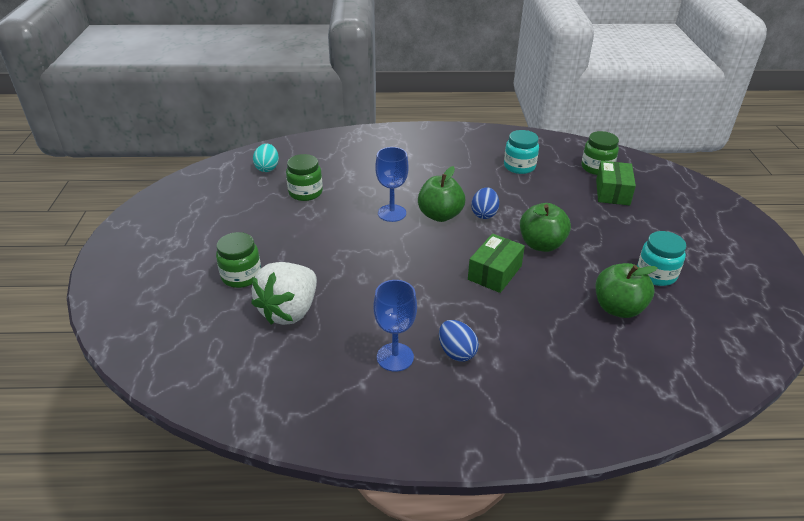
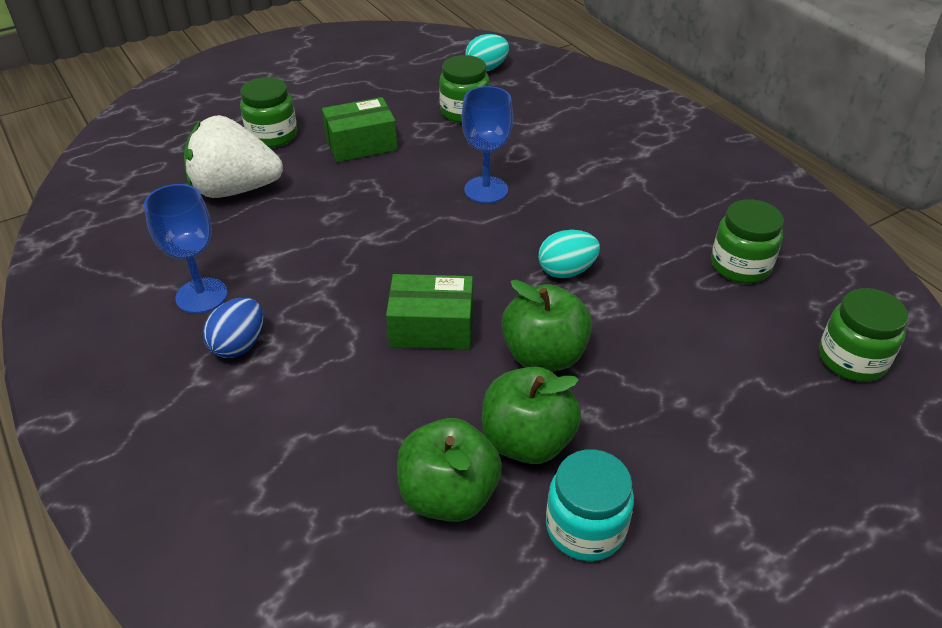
camera: 60 degrees right, 5 degrees up
green apple [418,166,465,222] -> green apple moved to [482,367,581,464]
blue egg [471,187,499,219] -> turquoise egg [538,230,600,278]
turquoise jar [504,130,539,174] -> green jar [711,199,784,283]
green box [596,161,636,205] -> green box moved to [322,97,398,162]

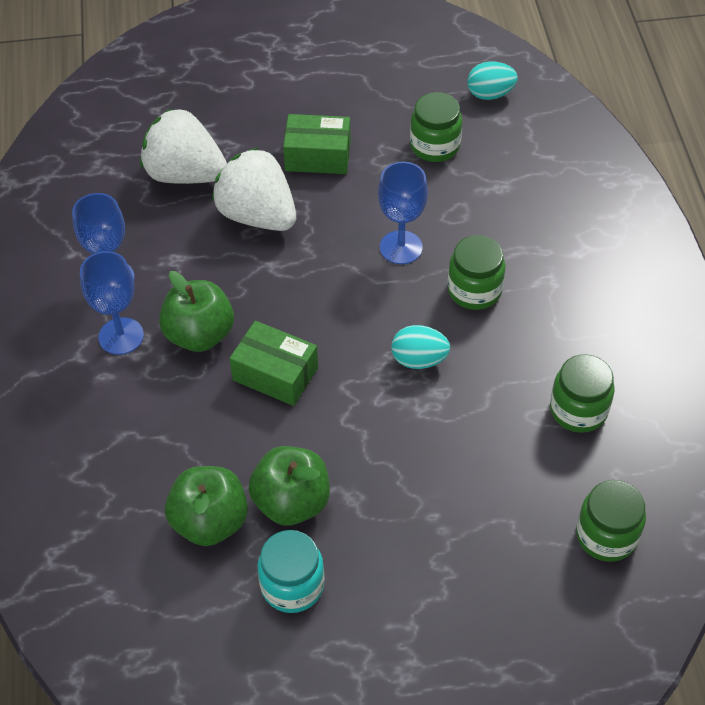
camera: 25 degrees right, 10 degrees up
blue egg [203,298,263,358] -> blue goblet [80,251,144,355]
green jar [240,77,297,148] -> green jar moved to [448,235,506,310]
green apple [501,280,592,371] -> green apple moved to [159,271,234,352]
none -> white strawberry [212,148,296,231]

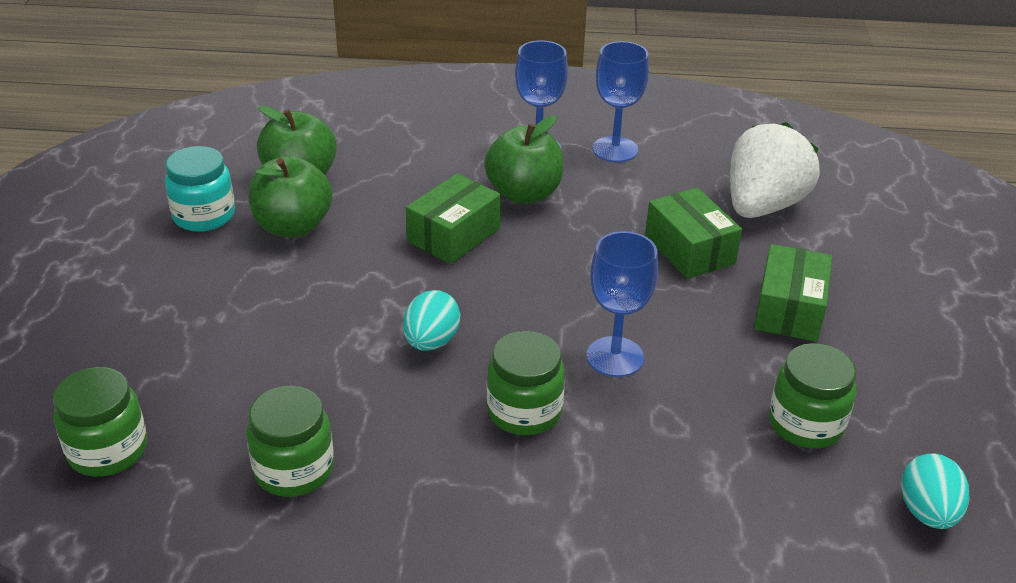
camera: 100 degrees right, 15 degrees down
white strawberry [212,148,296,231] -> green box [645,188,742,279]

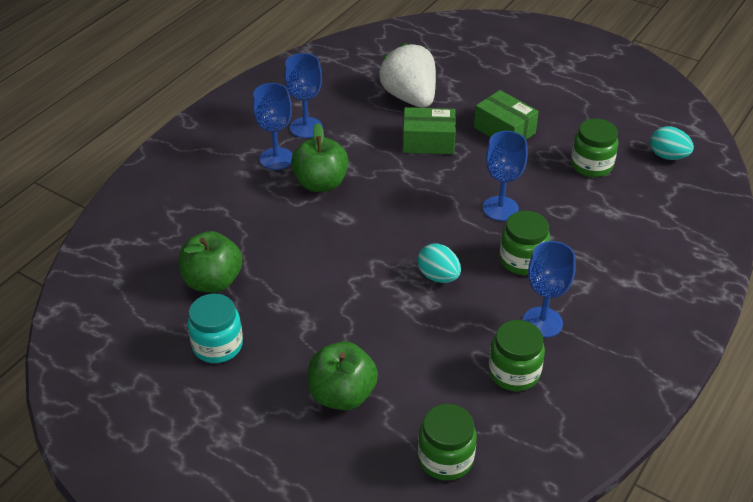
camera: 60 degrees left, 5 degrees up
green apple [248,156,332,237] -> green apple moved to [308,341,378,410]
green box [406,173,501,264] -> none
none -> blue goblet [523,241,576,338]

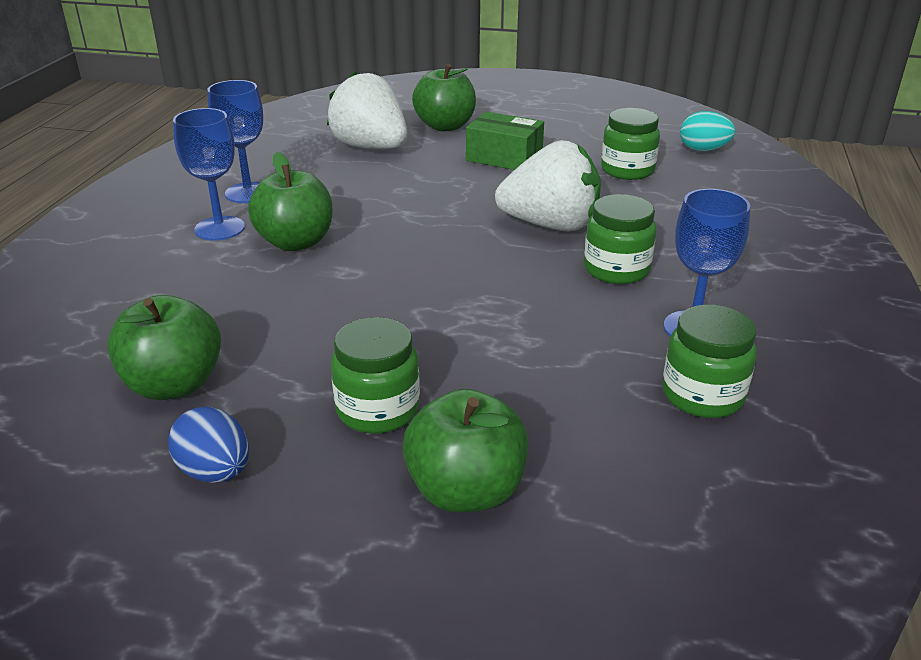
camera: 20 degrees left, 10 degrees down
turquoise jar [187,293,243,363] -> blue egg [168,407,249,483]
green box [403,107,456,154] -> none
turquoise egg [417,243,461,283] -> none
green jar [418,404,477,481] -> green jar moved to [331,317,420,434]
blue goblet [483,131,528,221] -> white strawberry [495,140,601,232]
none -> green apple [412,64,476,131]

